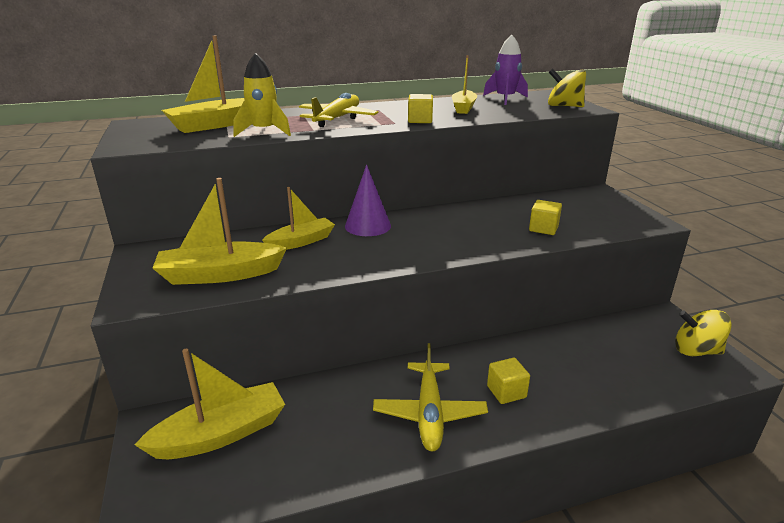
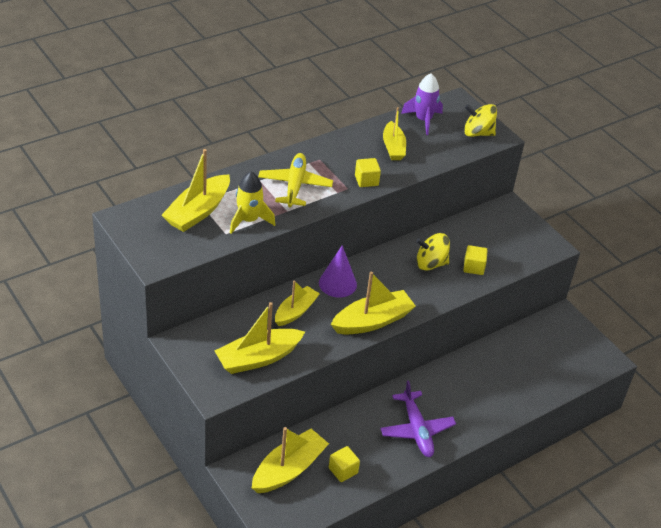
camera: 20 degrees left, 15 degrees up
yellow plane [373,343,488,451] -> purple plane [380,380,456,457]
yellow cube [487,358,530,404] -> yellow cube moved to [329,446,360,482]
yellow spinning top [675,310,732,356] -> yellow spinning top moved to [416,233,450,271]
none -> yellow boat [331,272,416,334]

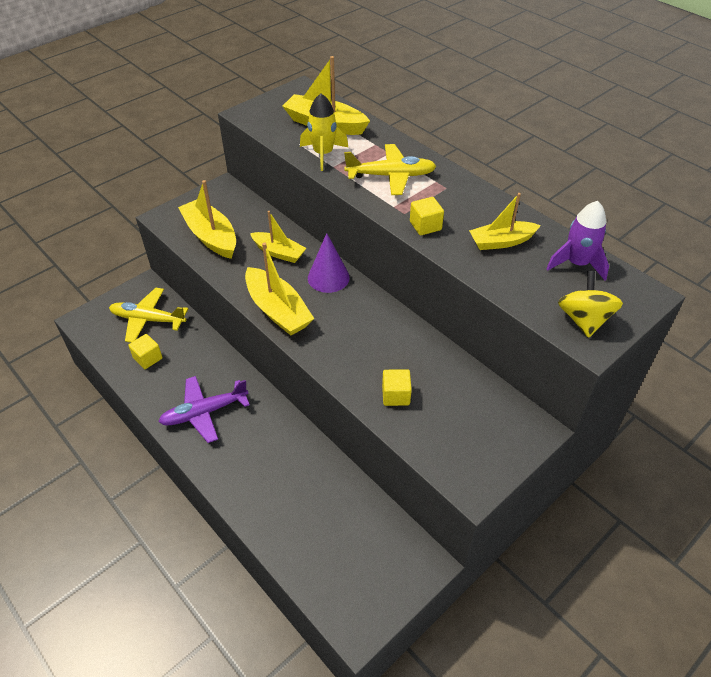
camera: 85 degrees right, 5 degrees up
yellow boat [252,427,329,493] -> yellow plane [109,288,188,343]
yellow spinning top [416,233,450,271] -> none

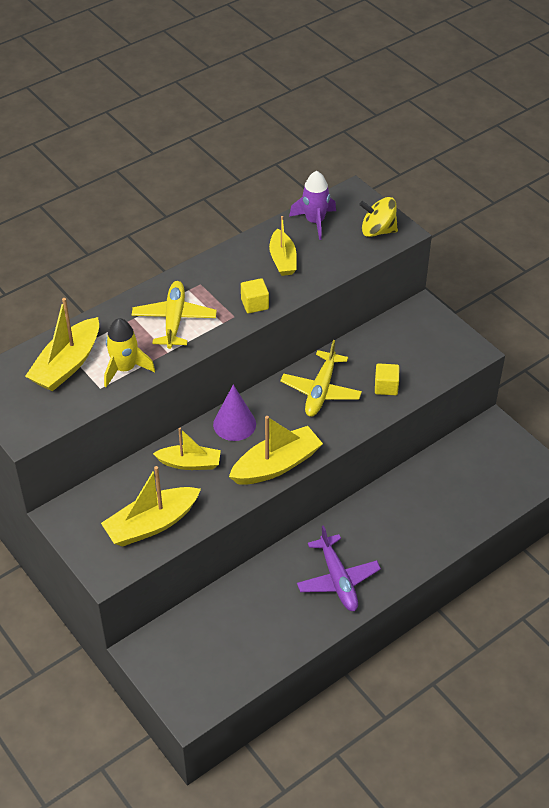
camera: 85 degrees left, 0 degrees up
yellow plane [109,288,188,343] -> yellow plane moved to [280,340,362,417]
yellow cube [128,334,162,369] -> none
yellow boat [250,211,307,263] -> yellow boat turned 60 degrees clockwise [153,428,221,470]

